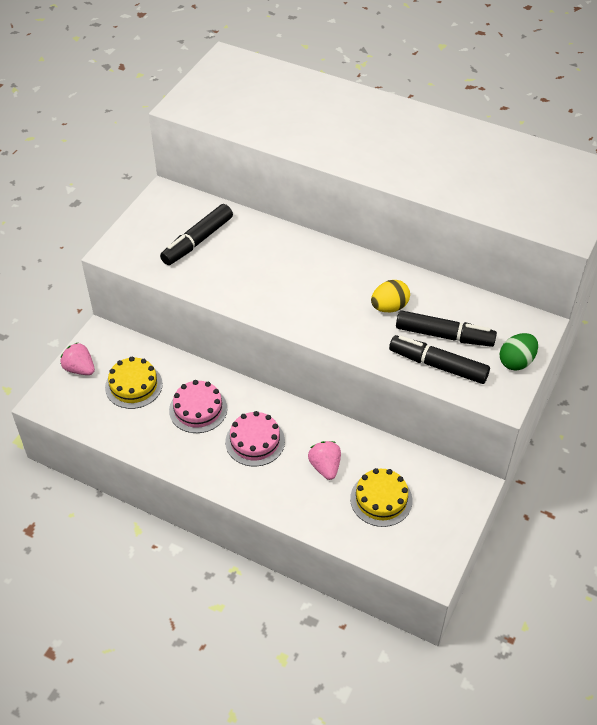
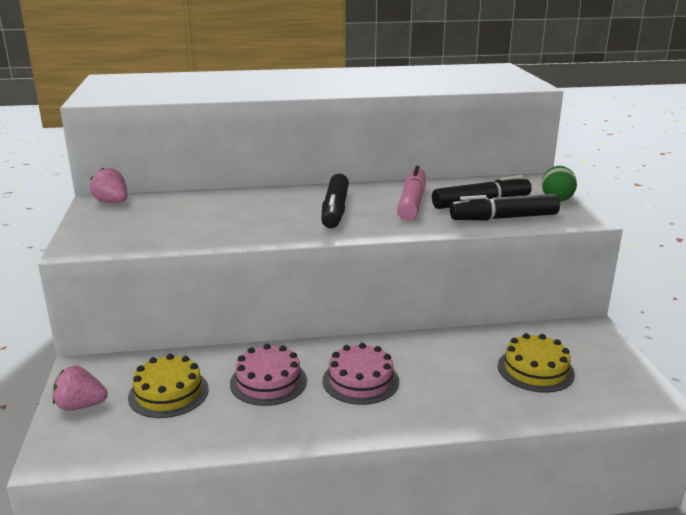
camera: 35 degrees left, 25 degrees down
black marker [160,204,233,265] -> black marker moved to [321,174,349,228]
pink strawberry [308,441,341,480] -> pink strawberry moved to [90,168,127,203]
yellow egg [371,280,410,312] -> pink marker [397,166,426,221]

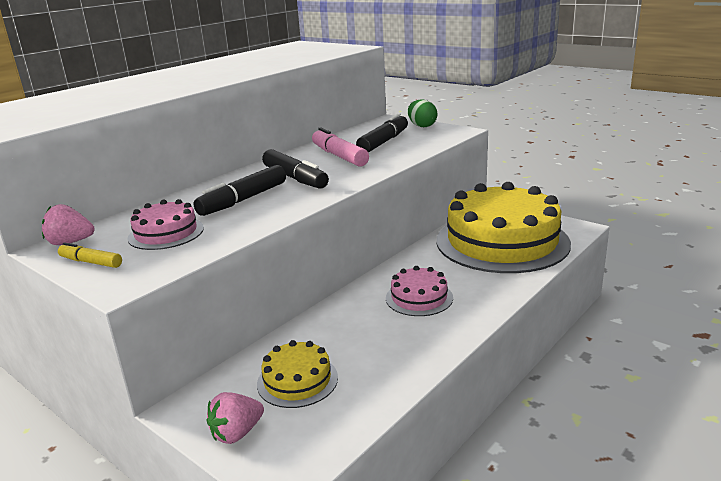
camera: 40 degrees left, 0 degrees up
pink cake [230,344,307,406] -> pink cake moved to [128,199,204,250]
black marker [450,194,560,220] -> black marker moved to [193,165,286,216]
yellow cake [498,333,575,393] -> yellow cake [437,182,571,273], size x2.27
none -> yellow marker [58,242,122,268]

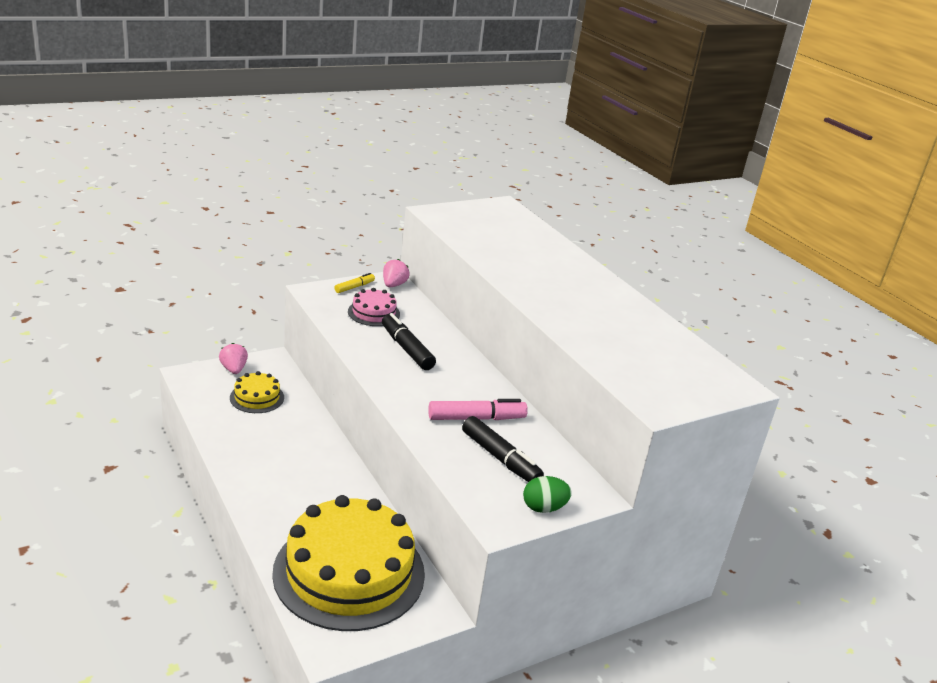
camera: 105 degrees right, 5 degrees up
black marker [262,149,329,189] -> none
pink cake [386,266,453,316] -> none

